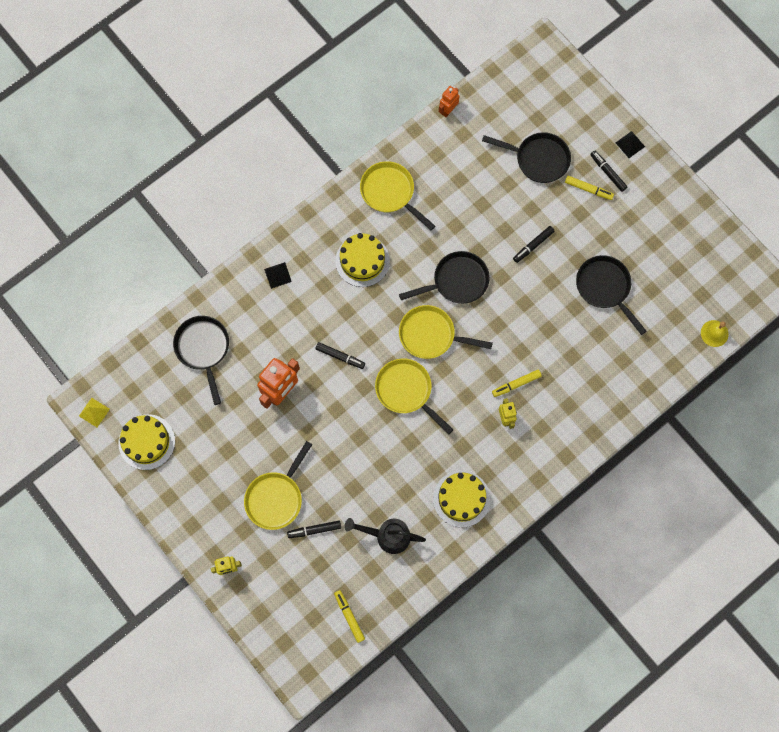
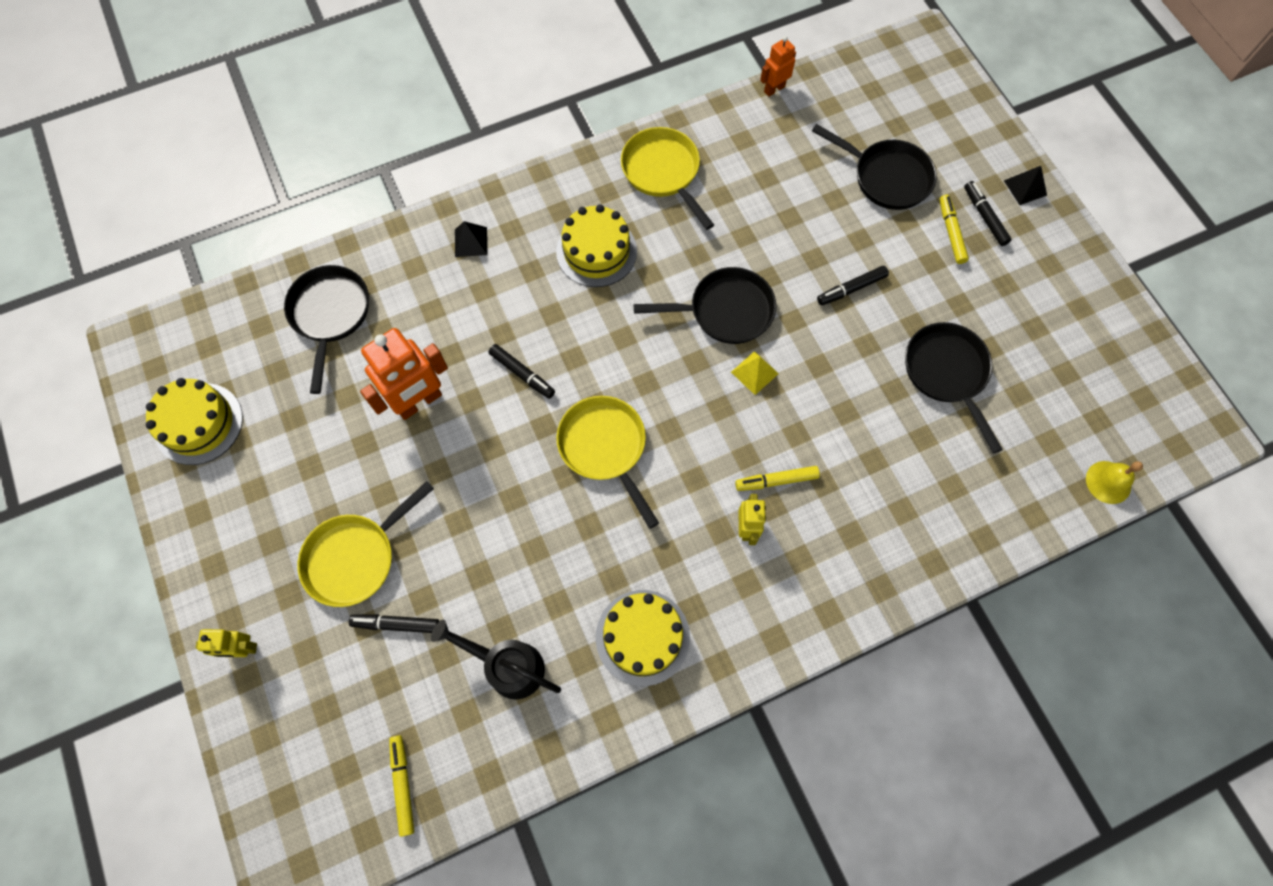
camera: 15 degrees right, 5 degrees down
yellow pyramid [79,398,110,427] -> yellow pyramid moved to [731,351,779,395]
yellow pan [399,305,493,359] -> none
yellow marker [565,176,614,200] -> yellow marker turned 135 degrees counterclockwise [940,195,969,264]

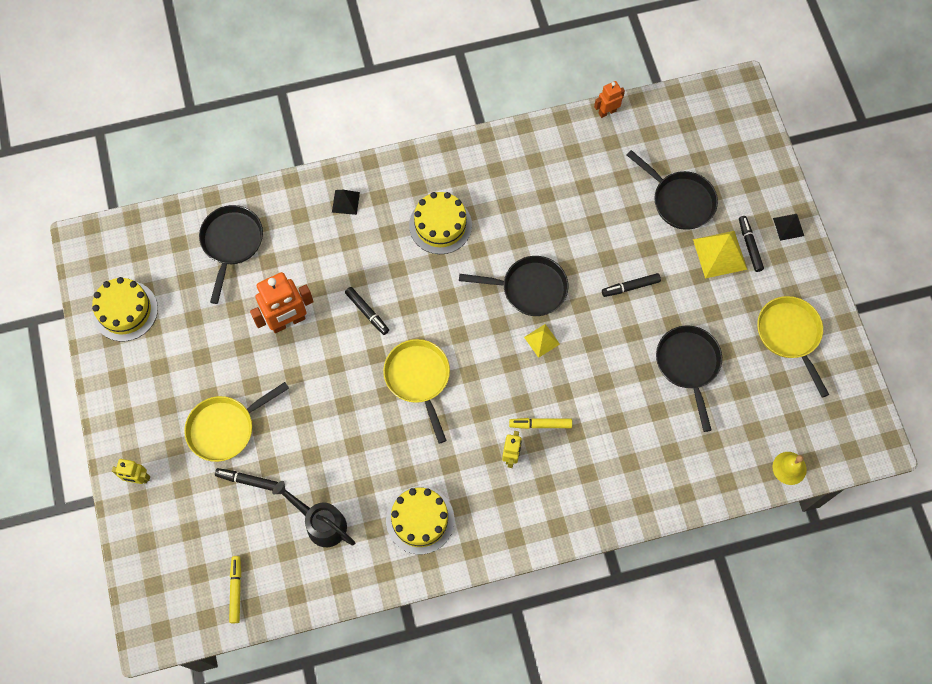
camera: 10 degrees right, 0 degrees up
yellow pan [621,127,714,230] -> yellow pan moved to [757,296,829,398]
yellow marker [940,195,969,264] -> yellow pyramid [693,231,747,278]

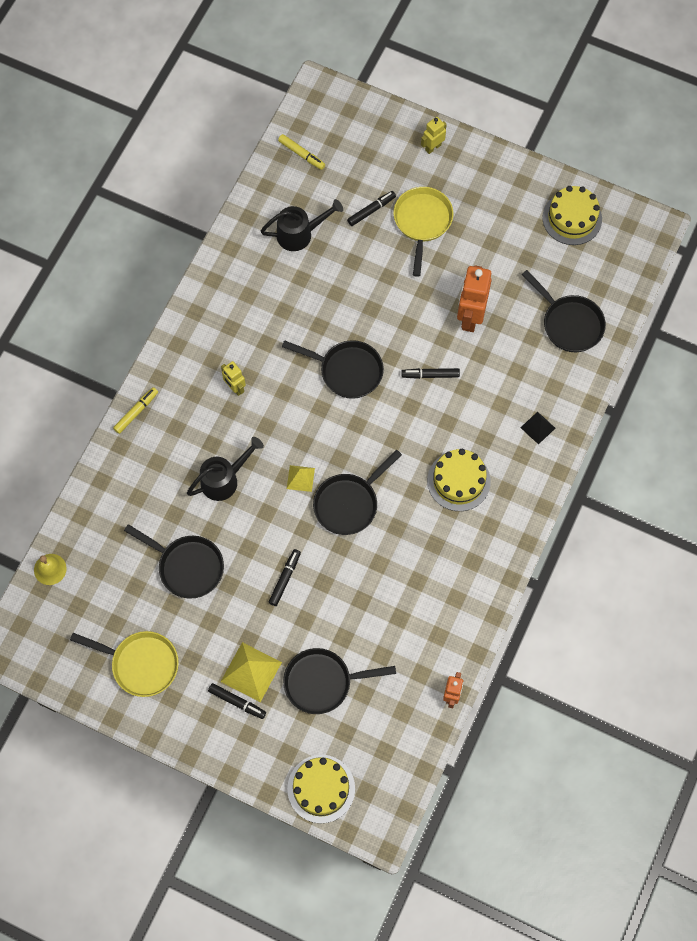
camera: 130 degrees right, 0 degrees up
yellow pan [383,339,450,444] -> black pan [282,340,384,399]
yellow cake [386,486,454,554] -> yellow cake moved to [287,755,355,823]
yellow marker [509,418,572,429] -> yellow marker moved to [113,387,158,434]
black pyramid [773,214,804,241] -> none
none -> black watering can [187,437,264,501]

